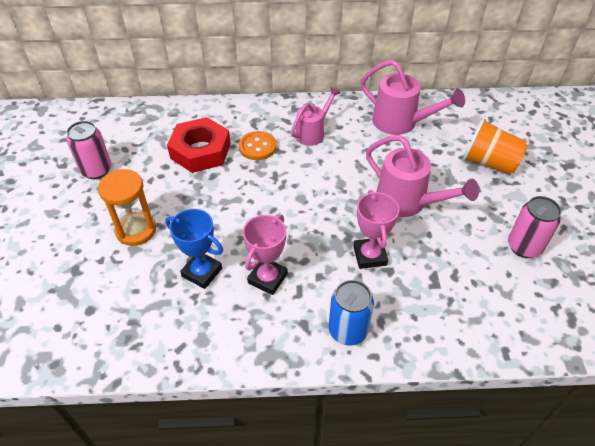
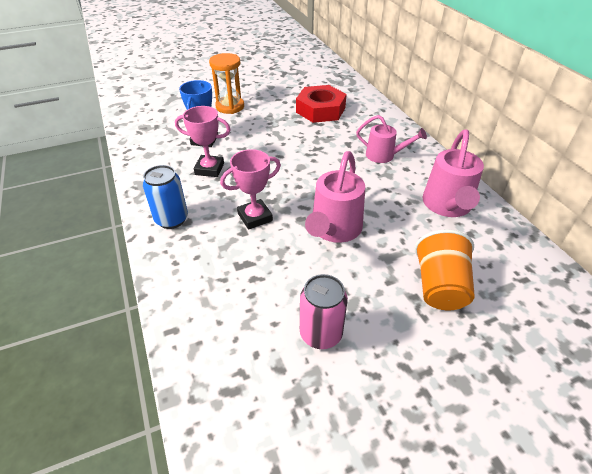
camera: 70 degrees right, 5 degrees down
pink can [66,121,111,179] -> none
orange button [239,131,277,160] -> none

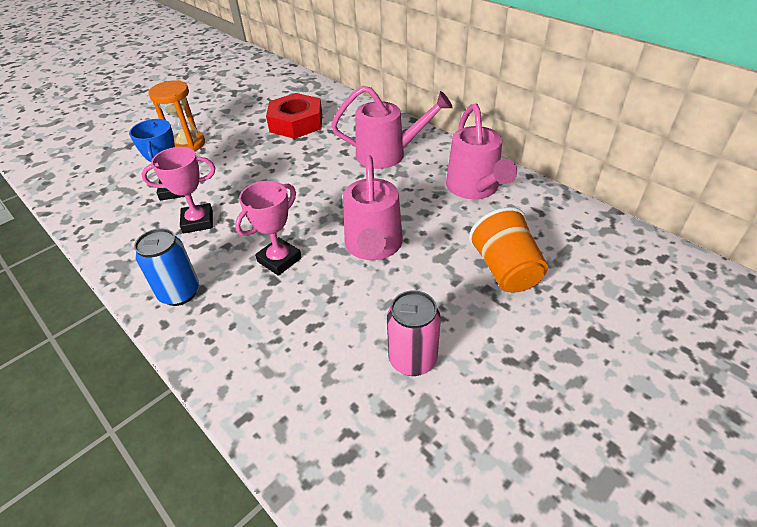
camera: 20 degrees left, 0 degrees up
pink watering can [356,115,427,163] -> pink watering can [331,86,453,169], size x1.53

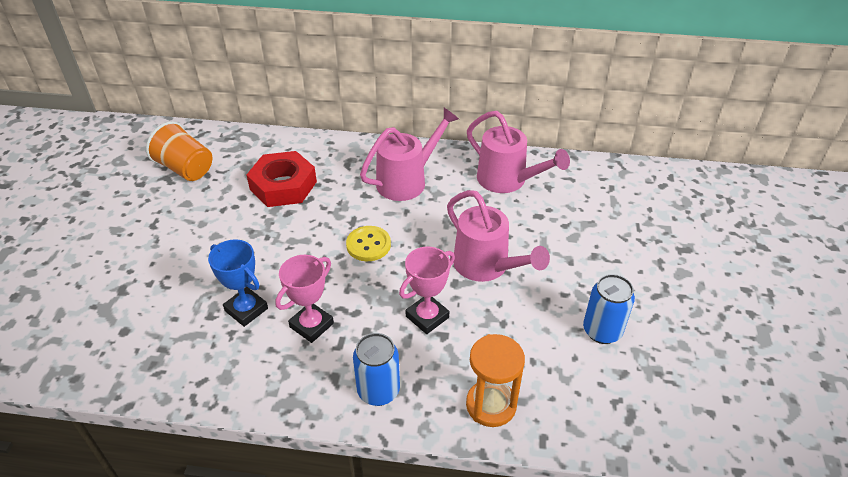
camera: 40 degrees left, 0 degrees up
orange hourglass [148,80,205,151] -> orange hourglass moved to [466,334,525,427]
pink trophy [235,181,302,276] -> pink trophy turned 45 degrees clockwise [399,247,455,334]
pink can [387,290,441,376] -> blue can [583,274,635,344]
orange cup [469,207,548,292] -> orange cup moved to [146,121,212,181]
none -> yellow button [346,226,391,261]

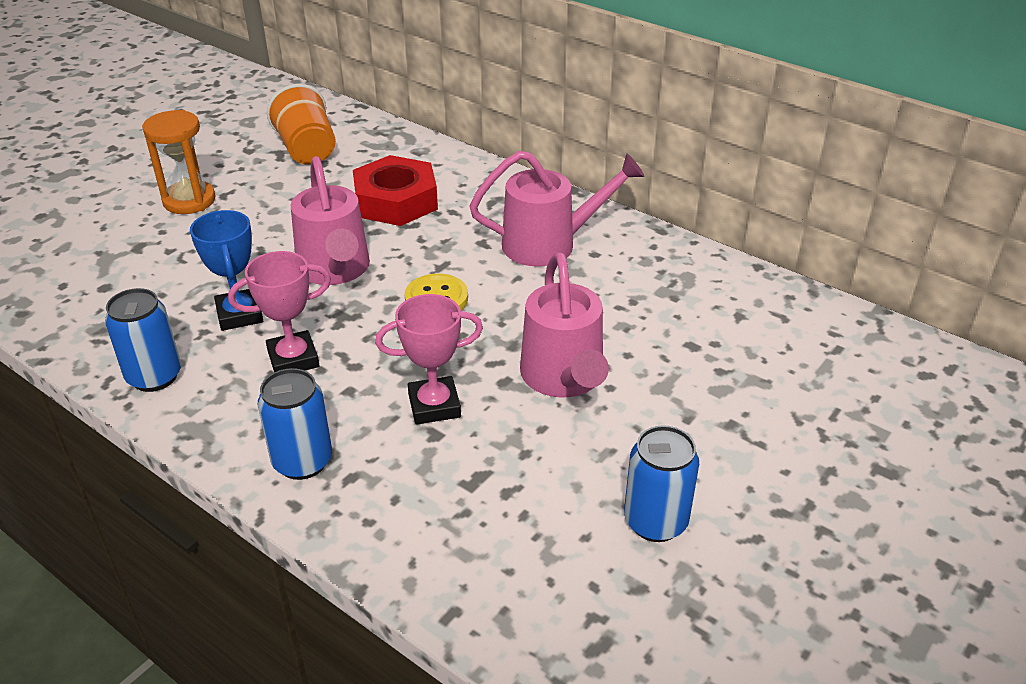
camera: 30 degrees right, 5 degrees down
orange hourglass [466,334,525,427] -> orange hourglass moved to [142,110,216,214]
pink watering can [467,111,570,193] -> pink watering can moved to [291,156,370,285]
none -> blue can [105,288,181,392]

